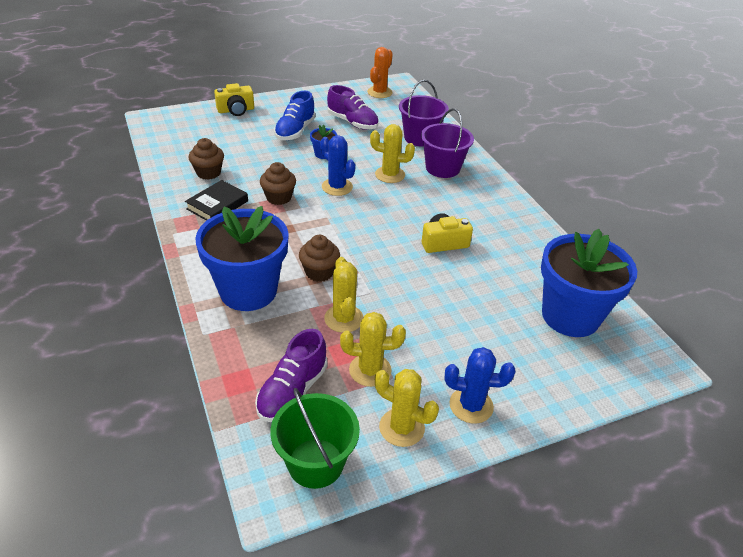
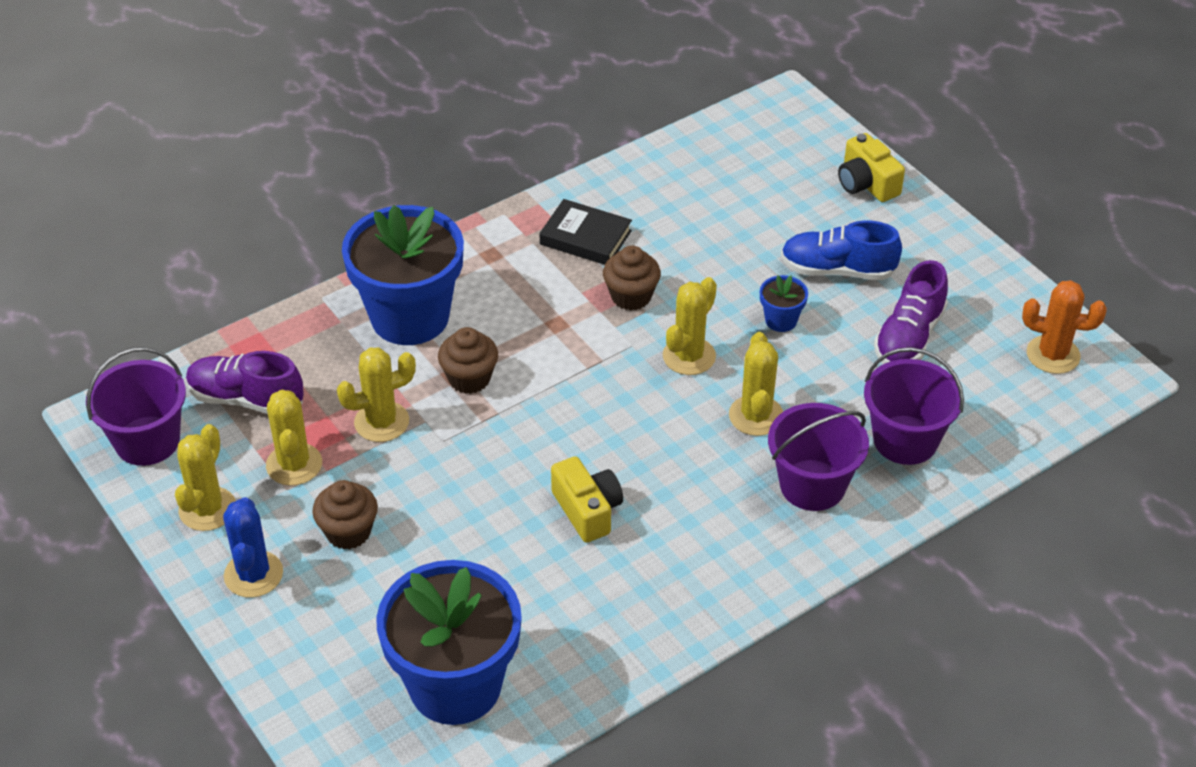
camera: 80 degrees right, 5 degrees up
brown cupcake [189,138,224,180] -> brown cupcake moved to [312,480,378,549]
green bucket [270,388,360,489] -> purple bucket [86,347,186,466]
blue cactus [320,135,355,196] -> yellow cactus [663,277,717,375]

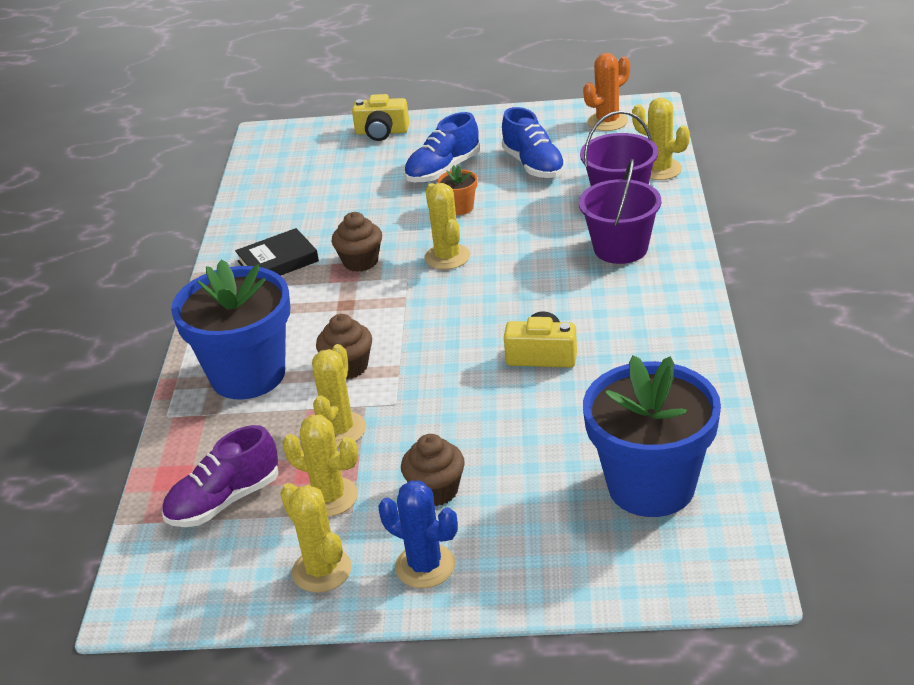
camera: 50 degrees left, 10 degrees down
purple bucket [86,347,186,466] -> none
yellow cactus [729,332,783,436] -> yellow cactus moved to [632,98,690,180]
blue flower pot [760,275,808,332] -> orange flower pot [438,165,478,215]
purple shoe [874,260,948,364] -> blue shoe [501,107,566,178]

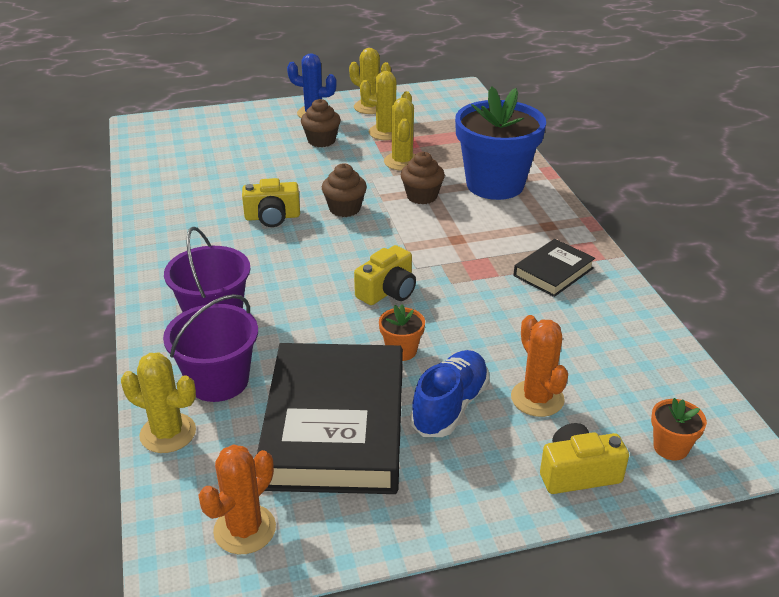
camera: 160 degrees right, 0 degrees up
purple shoe [162,425,279,527] -> none
brown cupcake [332,212,382,272] -> brown cupcake moved to [322,163,367,217]
yellow cactus [425,183,470,270] -> yellow camera [354,245,416,305]
blue shoe [501,107,566,178] -> black book [257,343,403,494]
blue flower pot [583,355,721,517] -> none
none -> orange cactus [511,315,568,417]
none -> orange flower pot [651,398,707,460]

